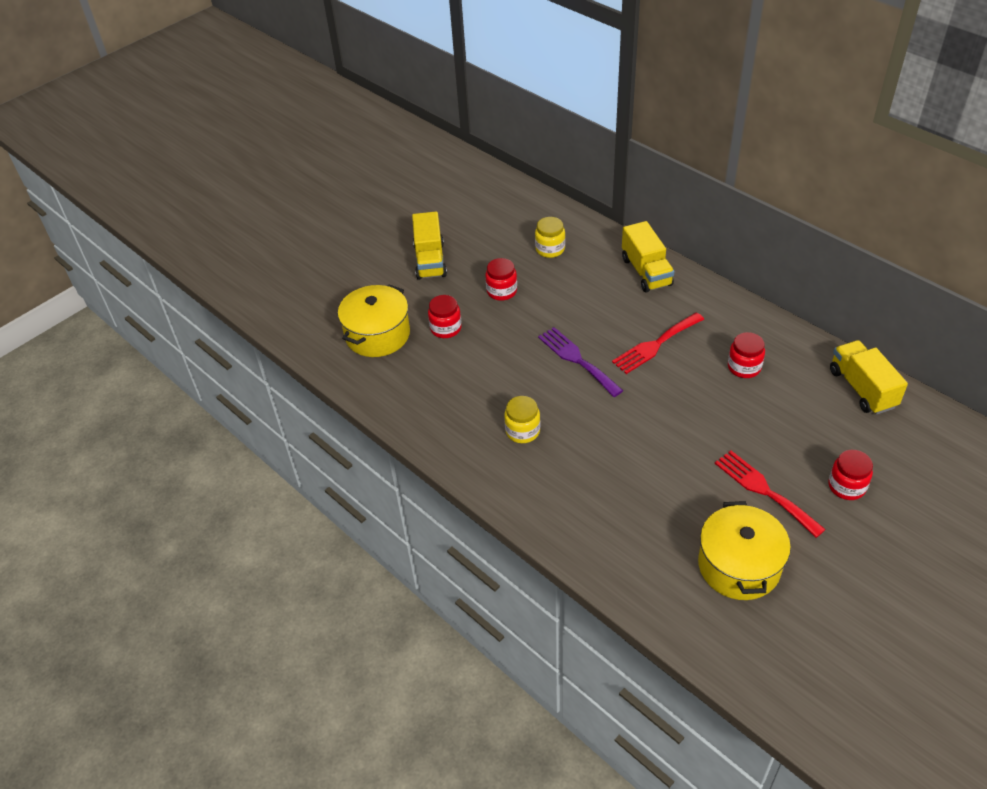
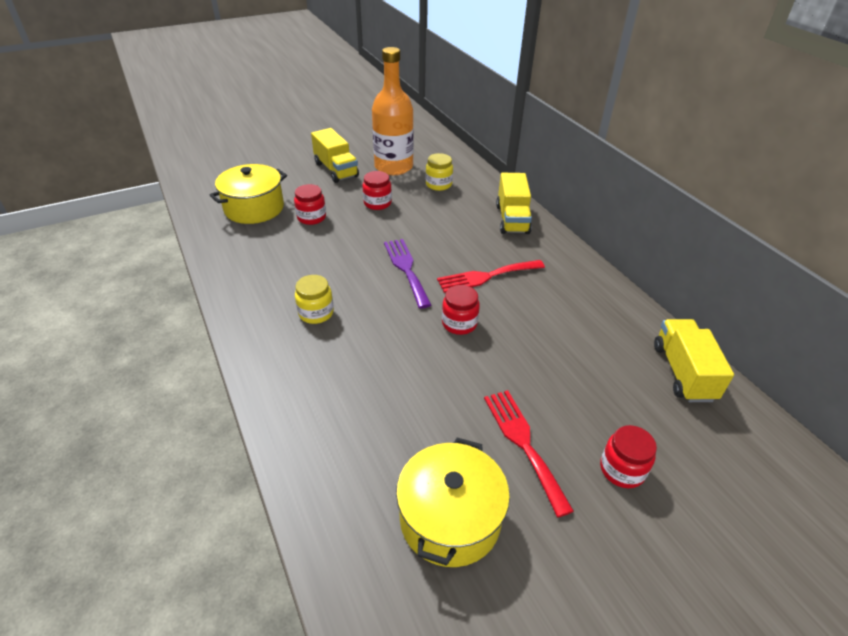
camera: 15 degrees right, 5 degrees down
yellow truck [412,212,447,280] -> yellow truck turned 45 degrees counterclockwise [311,128,359,183]
red jar [728,332,765,378] -> red jar moved to [442,285,480,335]
none -> orange bottle [372,47,414,175]

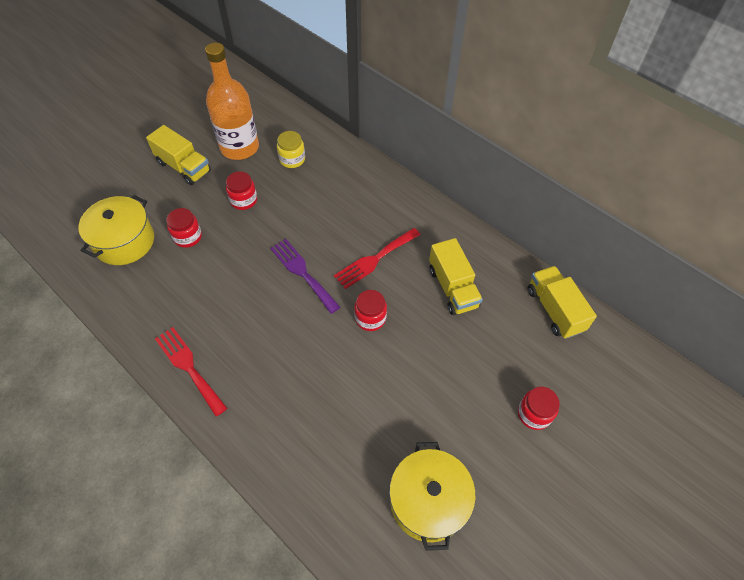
camera: 20 degrees left, 15 degrees up
yellow jar [295,275,334,324] -> none
red fork [484,390,574,517] -> red fork moved to [155,327,227,416]
yellow truck [496,173,532,234] -> yellow truck moved to [429,238,483,315]

